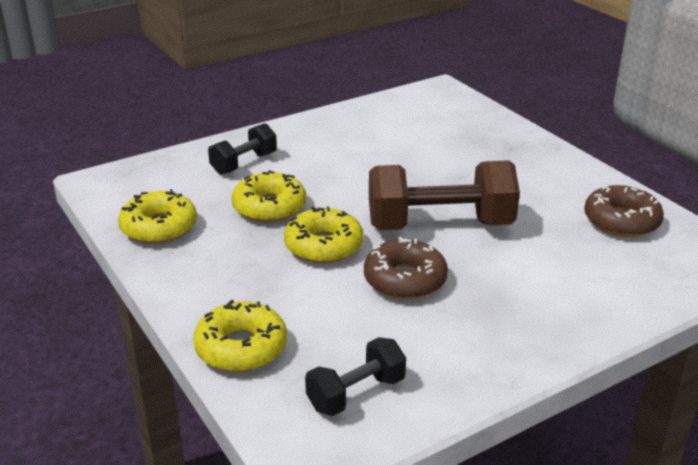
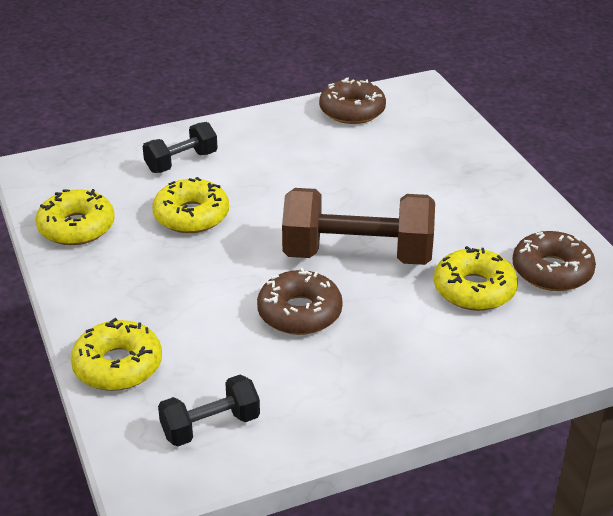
camera: 10 degrees right, 5 degrees up
yellow donut [284,206,363,263] -> yellow donut moved to [434,246,518,311]
none -> brown donut [319,77,386,124]

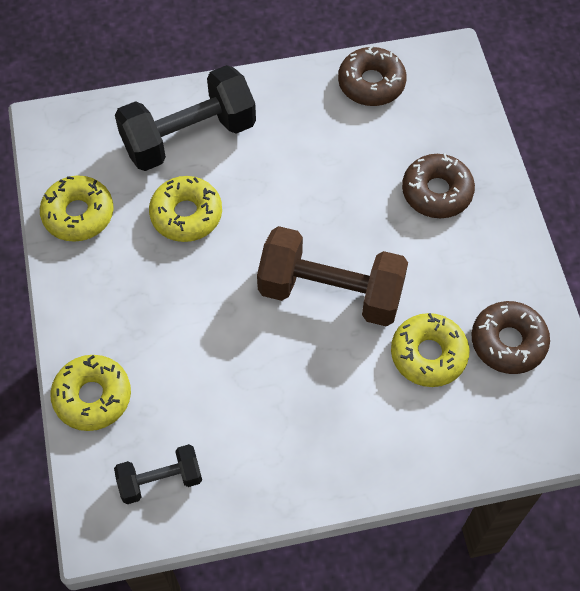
camera: 10 degrees right, 25 degrees up
black dumbbell [142,122,218,173] -> black dumbbell [115,65,256,171], size x1.86
brown donut [257,267,343,335] -> brown donut moved to [402,153,475,218]

